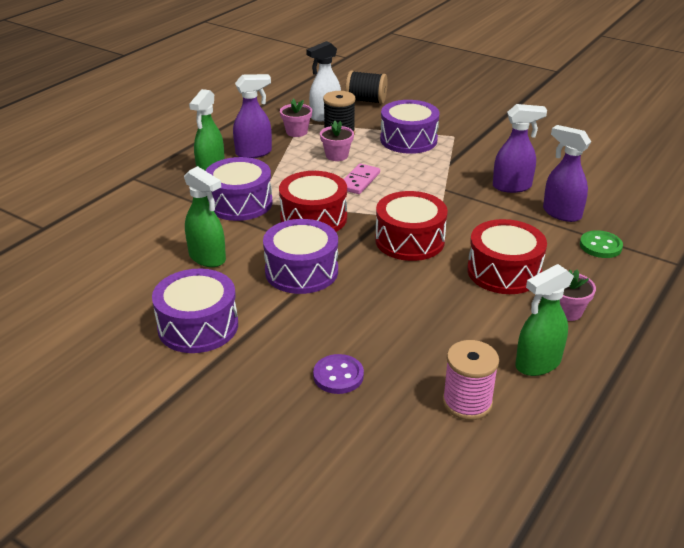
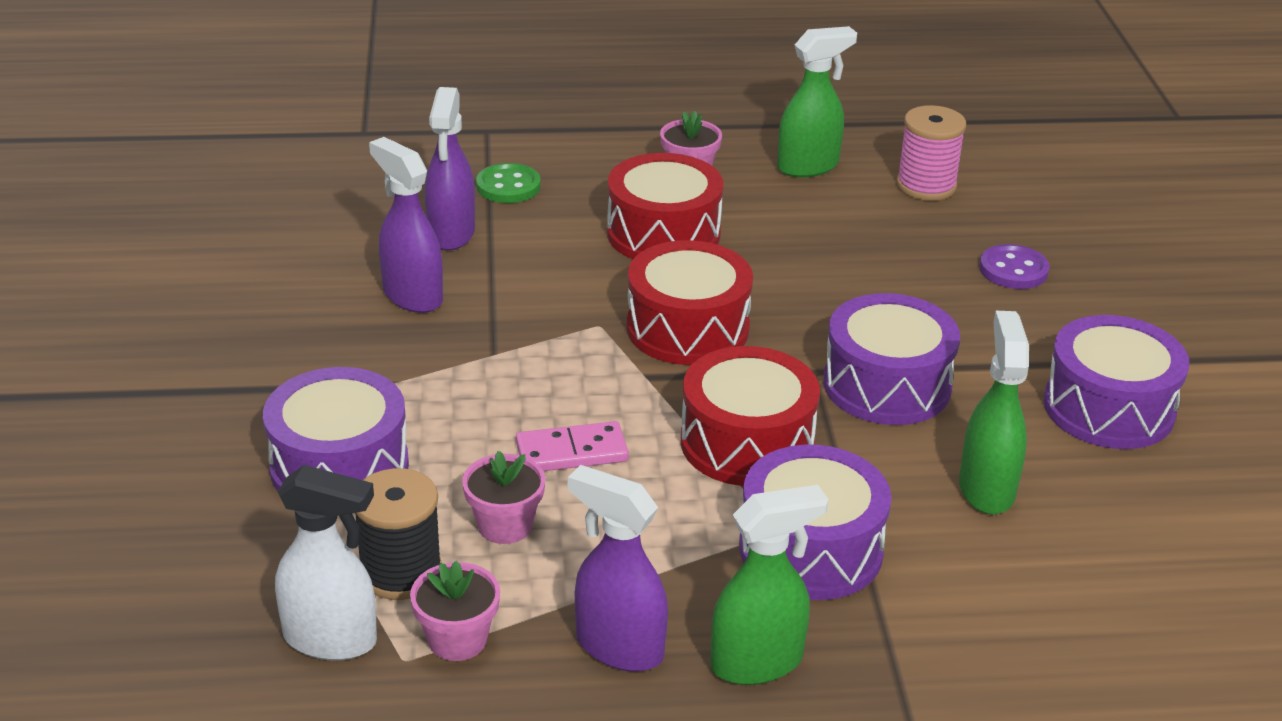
camera: 130 degrees left, 0 degrees up
black spool [345,71,388,104] -> none
green spray bottle [515,264,574,376] -> green spray bottle turned 45 degrees counterclockwise [777,26,857,178]

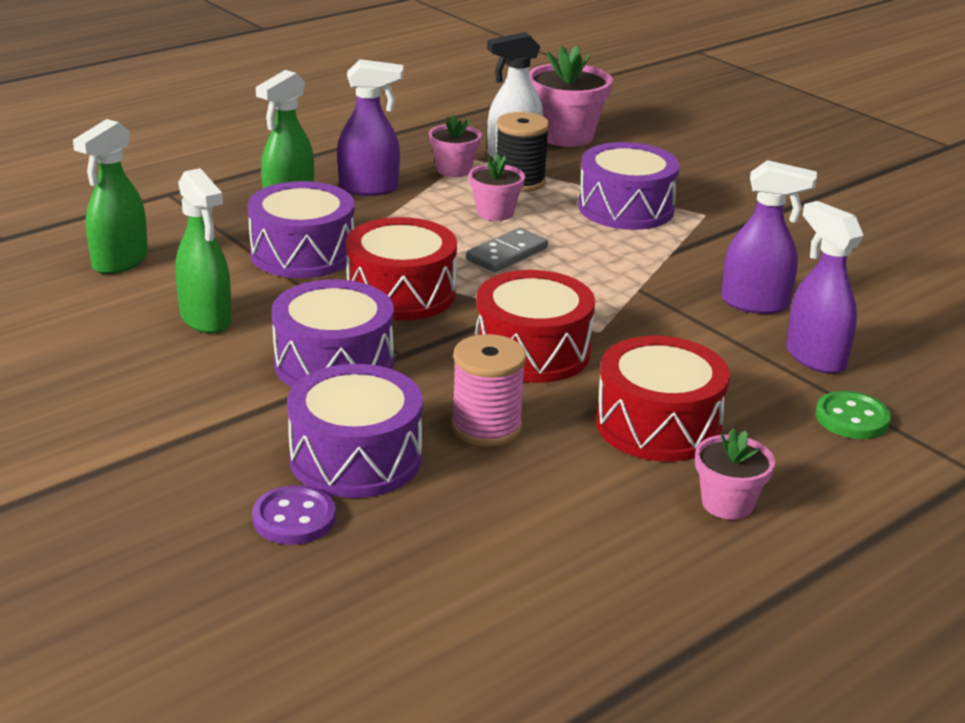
camera: 145 degrees right, 5 degrees down
pink domino [516,421,629,471] -> grey domino [466,228,548,272]
green spray bottle [777,26,857,178] -> green spray bottle moved to [73,119,148,274]
pink spool [896,105,966,201] -> pink spool moved to [451,334,526,447]
purple drum [1043,315,1189,449] -> purple drum moved to [287,364,423,498]
none -> pink flower pot [529,46,613,147]

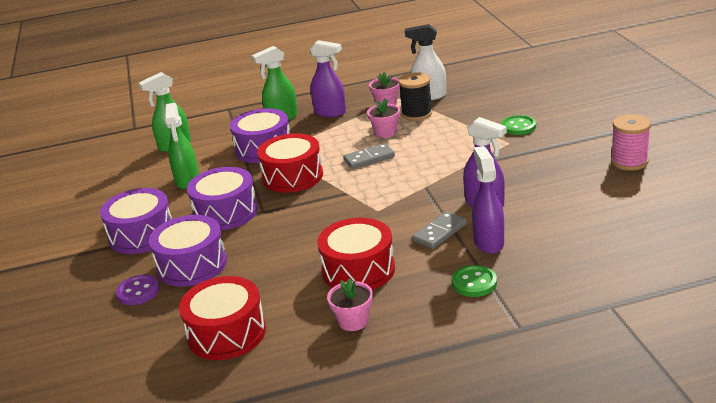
camera: 30 degrees right, 0 degrees up
pink spool [451,334,526,447] -> pink spool moved to [611,114,651,171]
red drum [475,270,595,383] -> red drum moved to [179,276,266,360]
pink flower pot [529,46,613,147] -> none
purple drum [578,142,680,230] -> purple drum moved to [100,188,172,254]
none -> grey domino [412,212,467,249]
none -> green button [501,115,536,135]

